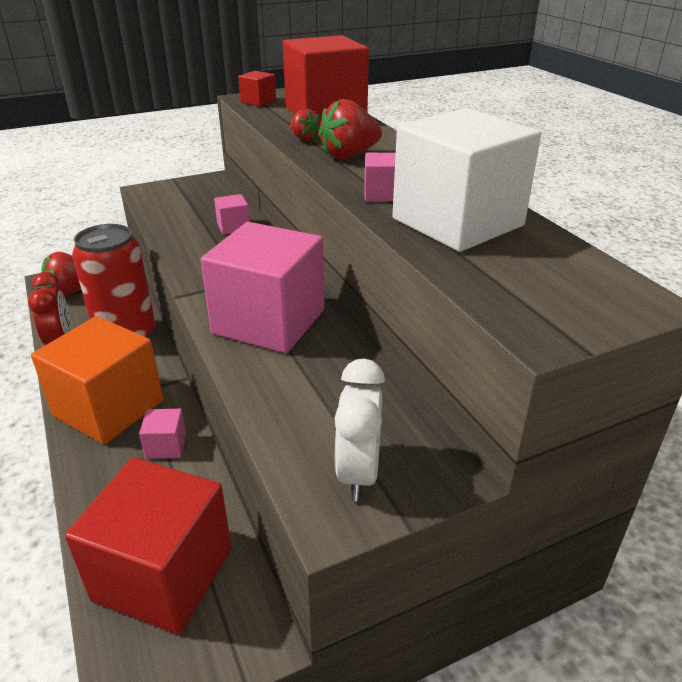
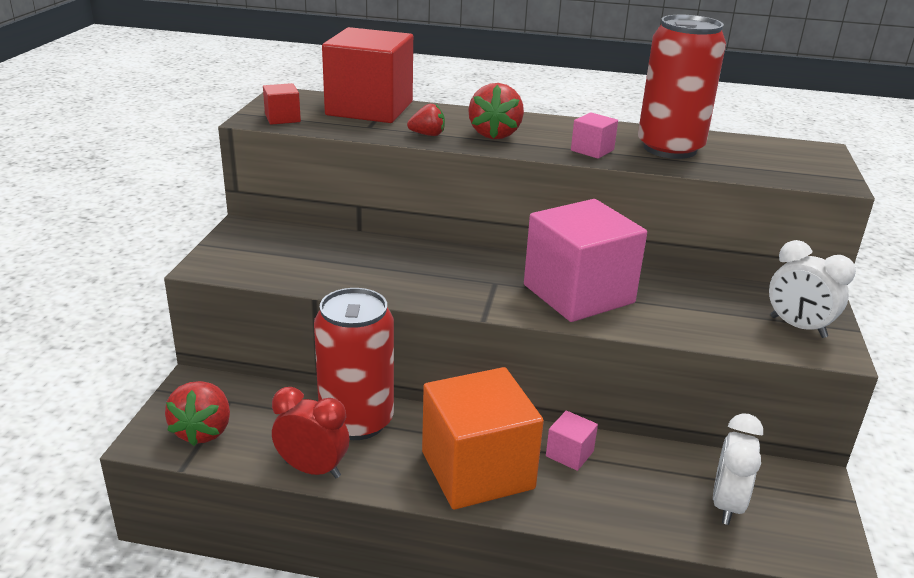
camera: 55 degrees left, 5 degrees down
red cube [65,457,232,635] -> white clock [713,413,763,525]
pink cube [214,194,250,235] -> none
white cube [392,108,541,252] -> red can [638,15,726,159]

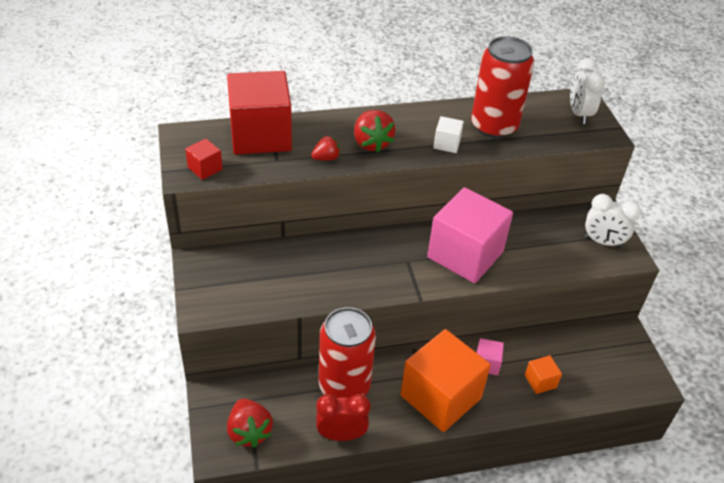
camera: 25 degrees left, 15 degrees up
pink cube [571,112,618,159] -> white cube [433,116,464,153]
white clock [713,413,763,525] -> white clock moved to [570,58,605,124]
none -> orange cube [525,355,562,394]

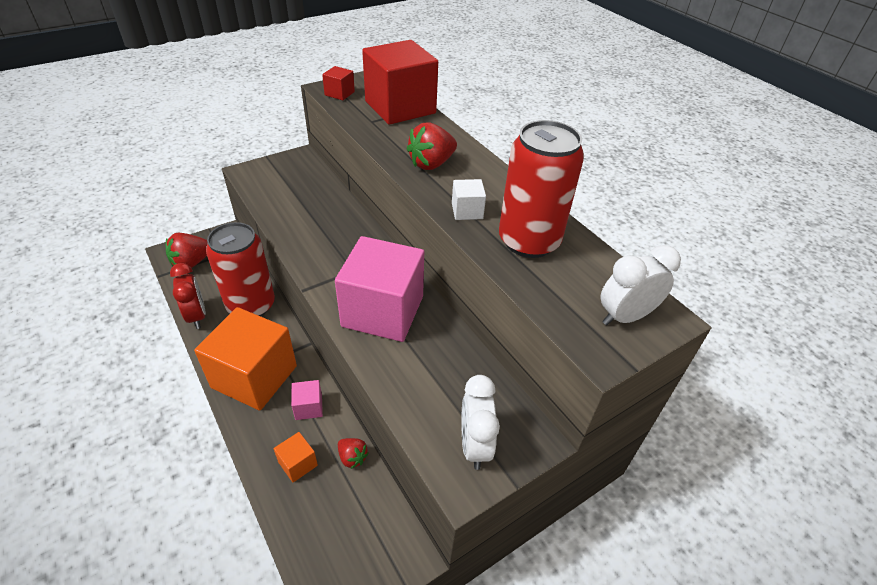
camera: 70 degrees right, 0 degrees up
red strawberry [311,136,340,161] -> red strawberry moved to [338,438,369,469]

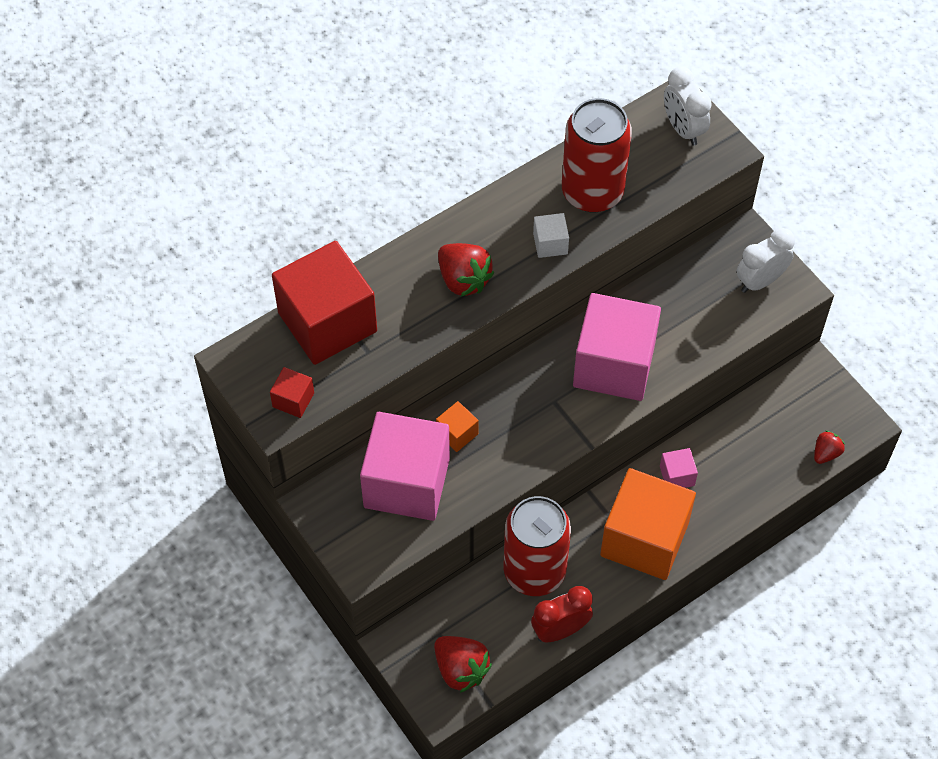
camera: 90 degrees left, 15 degrees up
orange cube [274,432,318,483] -> orange cube moved to [436,401,479,452]
red strawberry [338,438,369,469] -> red strawberry moved to [814,431,845,464]
white clock [461,375,500,470] -> white clock turned 150 degrees clockwise [737,228,795,293]
none -> pink cube [360,412,450,521]

